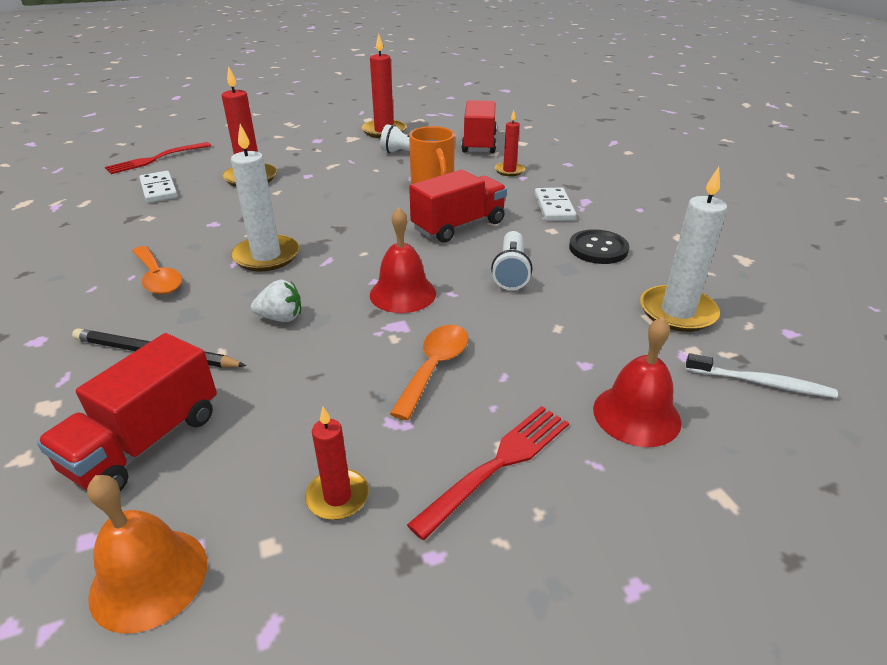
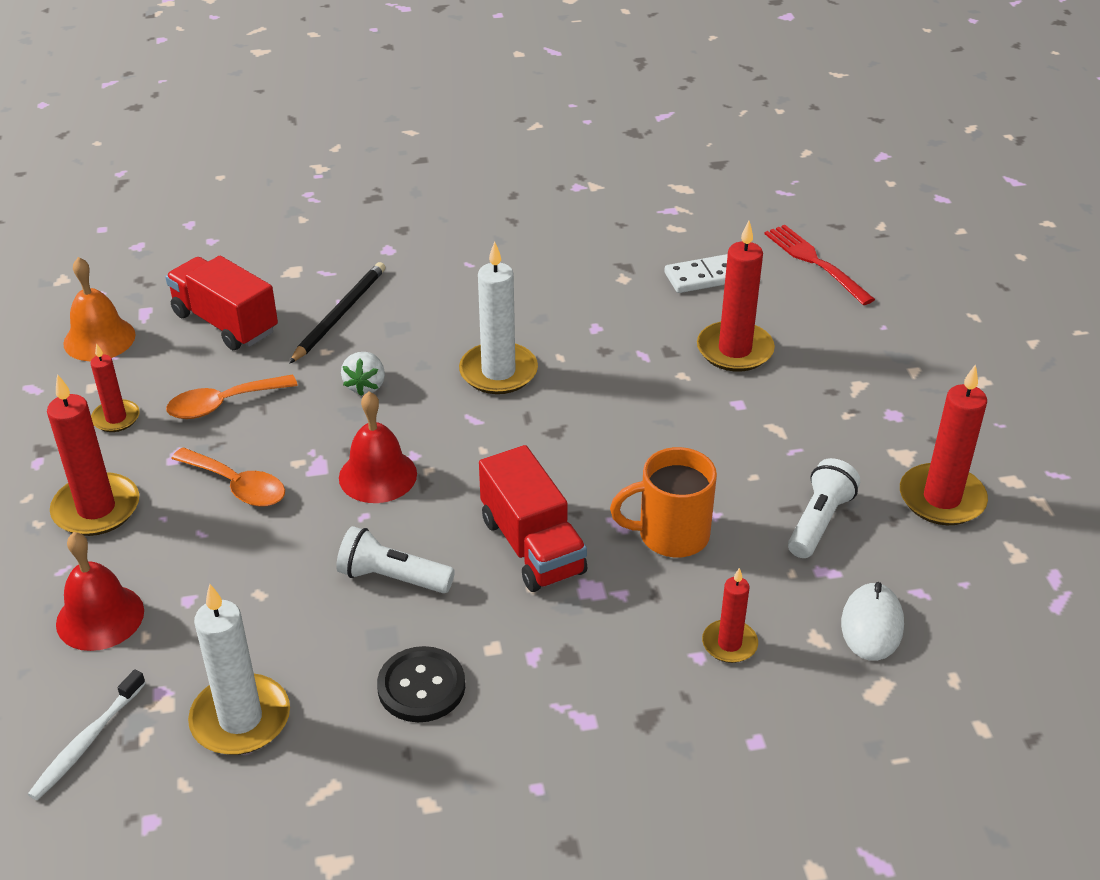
camera: 100 degrees right, 5 degrees up
orange spoon [132,246,182,294] -> orange spoon moved to [166,374,298,419]
red fork [407,406,569,540] -> red candle [47,374,139,536]
red truck [461,100,497,153] -> white mouse [841,582,904,661]
white domino [535,188,577,221] -> none

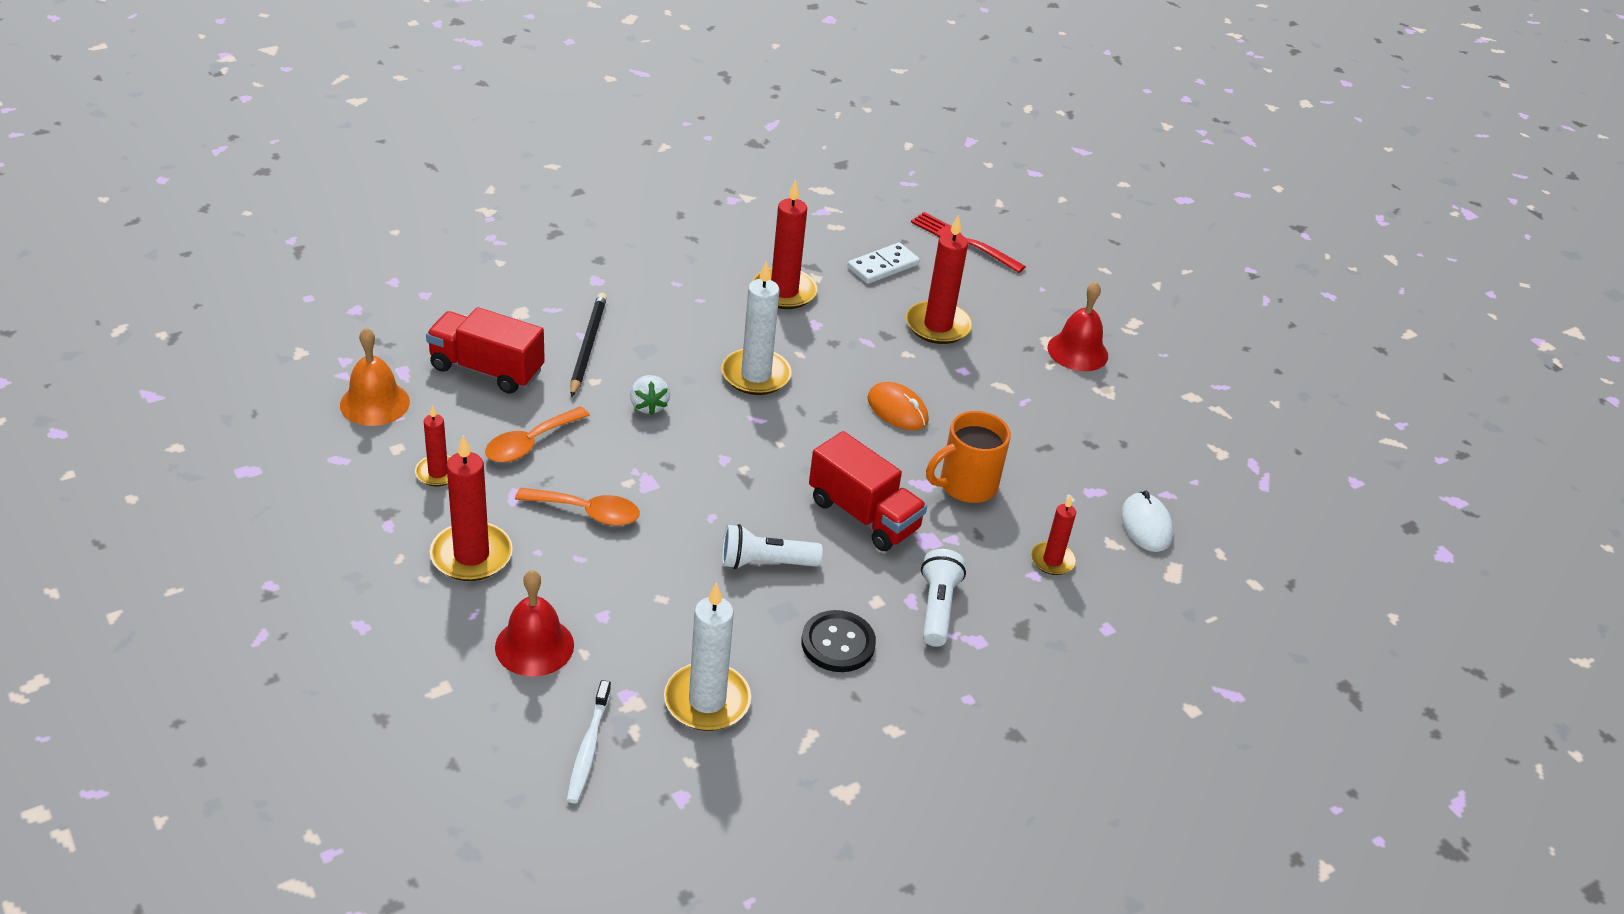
camera: 25 degrees left, 0 degrees up
red bell [339,392,417,503] -> red bell moved to [1048,282,1108,371]
white flashlight [788,458,860,558] -> white flashlight moved to [921,549,966,647]
red candle [900,364,988,525] -> red candle moved to [753,180,818,309]
none -> orange mouse [867,382,929,430]

